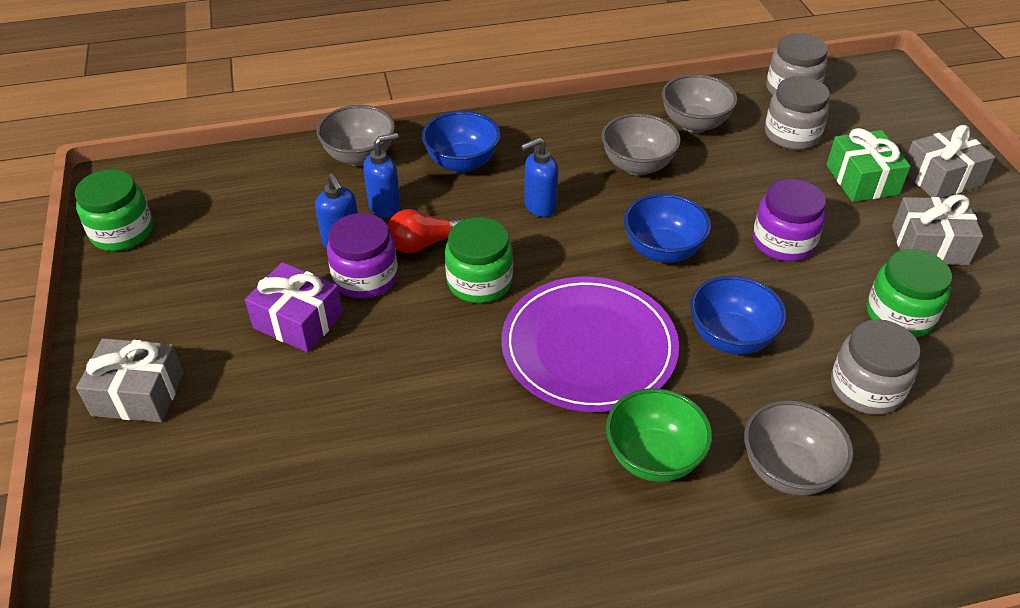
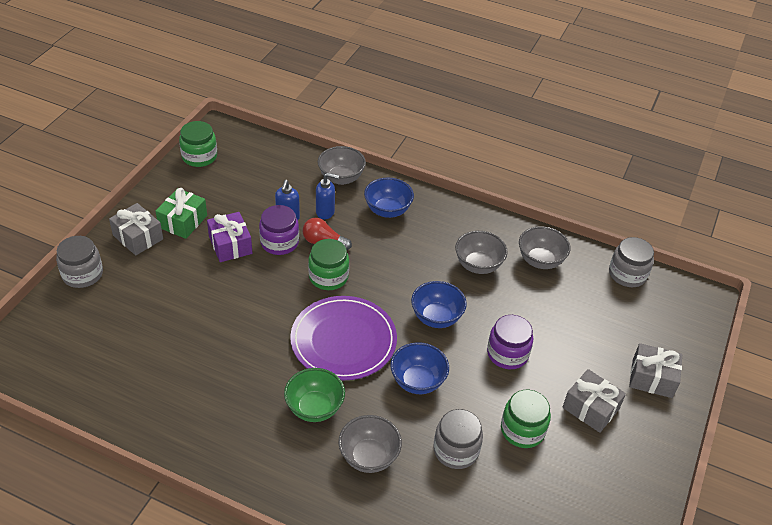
camera: 35 degrees right, 0 degrees up
blue soap dispenser [521,138,558,217] -> none
grey jar [765,76,830,150] -> grey jar moved to [56,236,103,288]
green gift [826,128,911,202] -> green gift moved to [155,188,207,239]

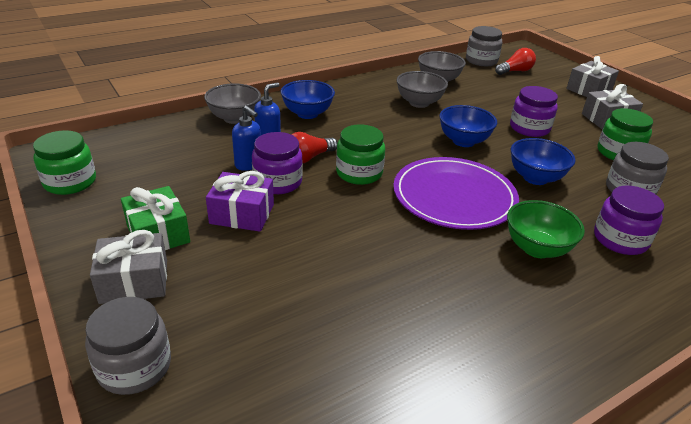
camera: 55 degrees left, 10 degrees down
grey bowl [339,415,402,473] -> purple jar [594,186,664,255]
none -> red light bulb [495,48,536,75]

